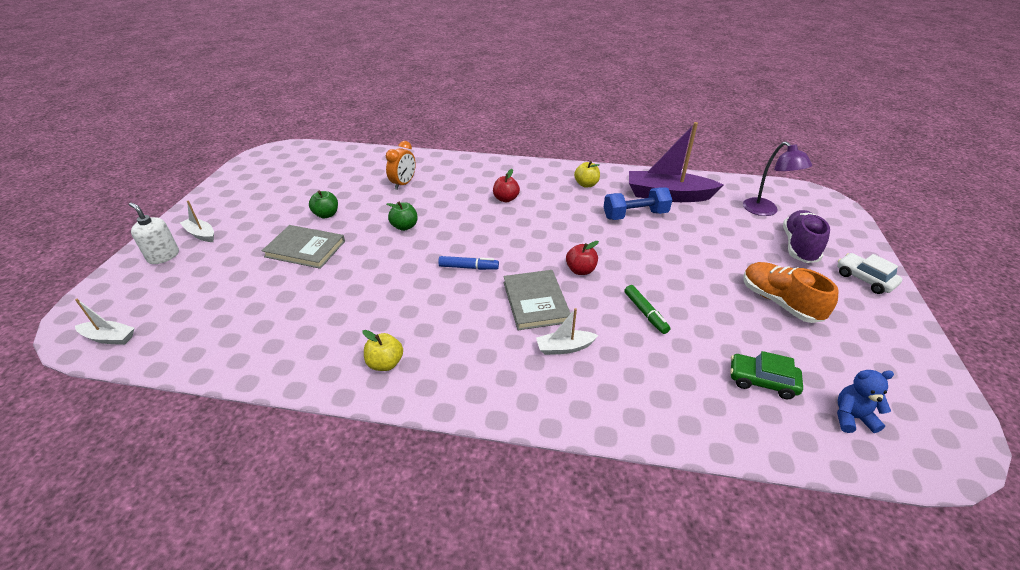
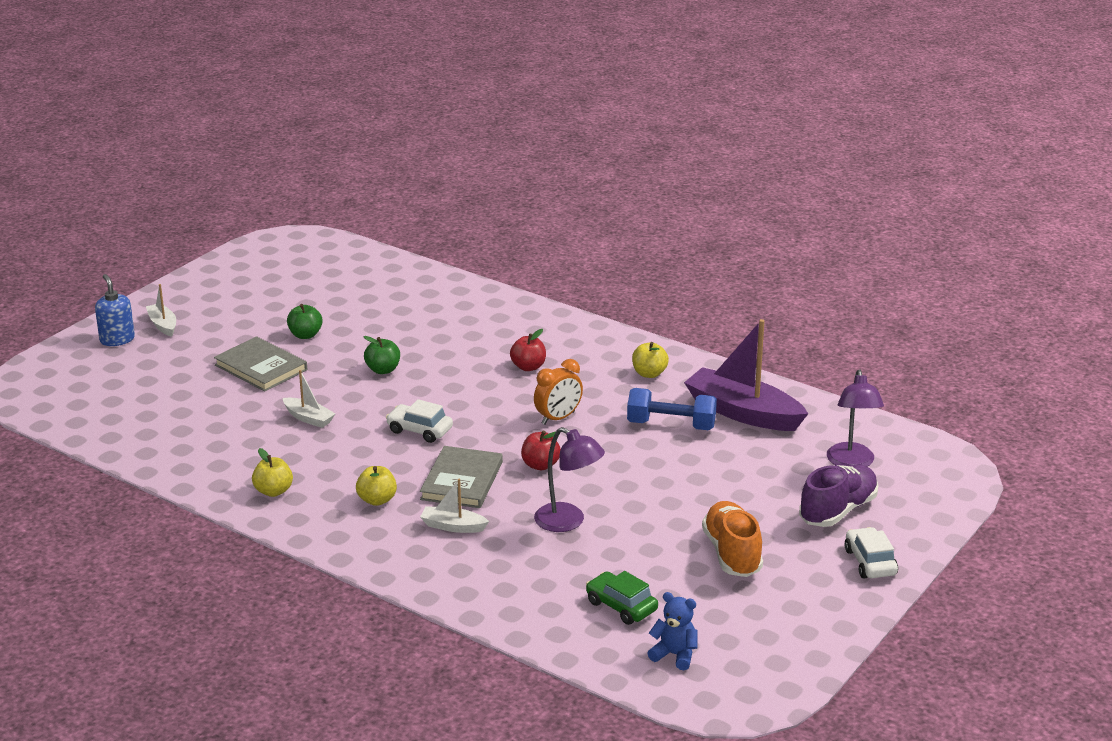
camera: 25 degrees right, 10 degrees down
white boat [75,299,135,345] -> white boat moved to [283,370,335,428]
white soap dispenser [129,202,179,264] -> blue soap dispenser [95,274,135,346]
orange clock [386,141,416,190] -> orange clock moved to [534,359,583,425]
blue marker [438,256,499,270] -> white car [386,399,453,443]
green marker [624,285,671,334] -> purple lamp [534,427,605,532]
none -> yellow apple [356,466,397,506]

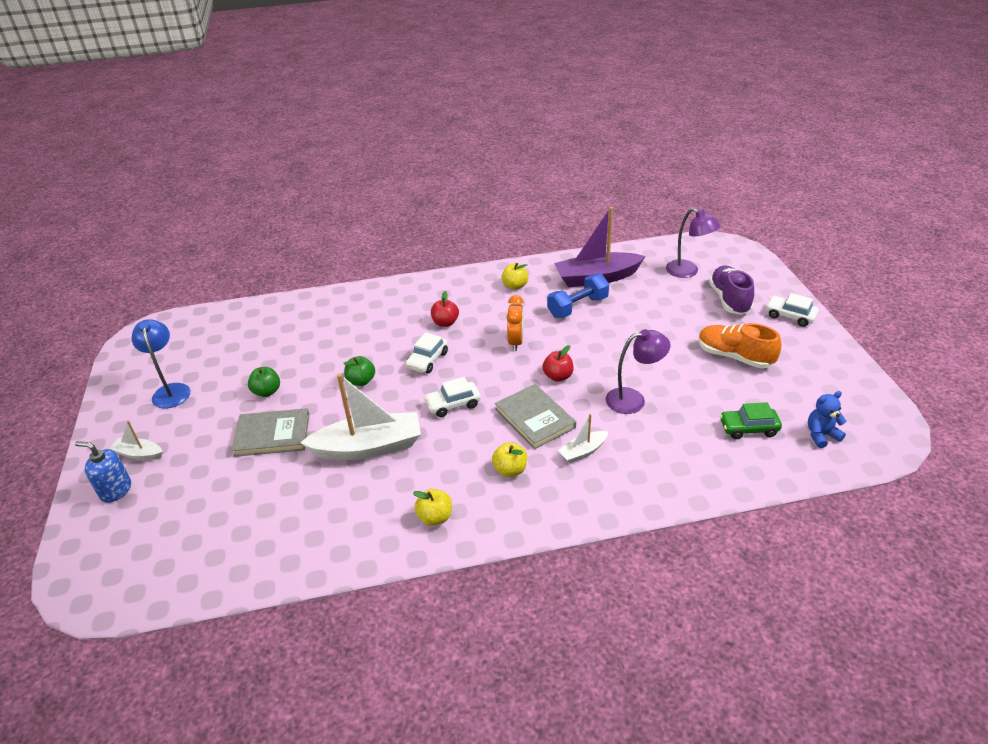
camera: 45 degrees left, 10 degrees up
white boat [283,370,335,428] -> white boat [300,374,421,460], size x2.07
none -> blue lamp [132,319,190,408]
none -> white car [405,332,448,373]

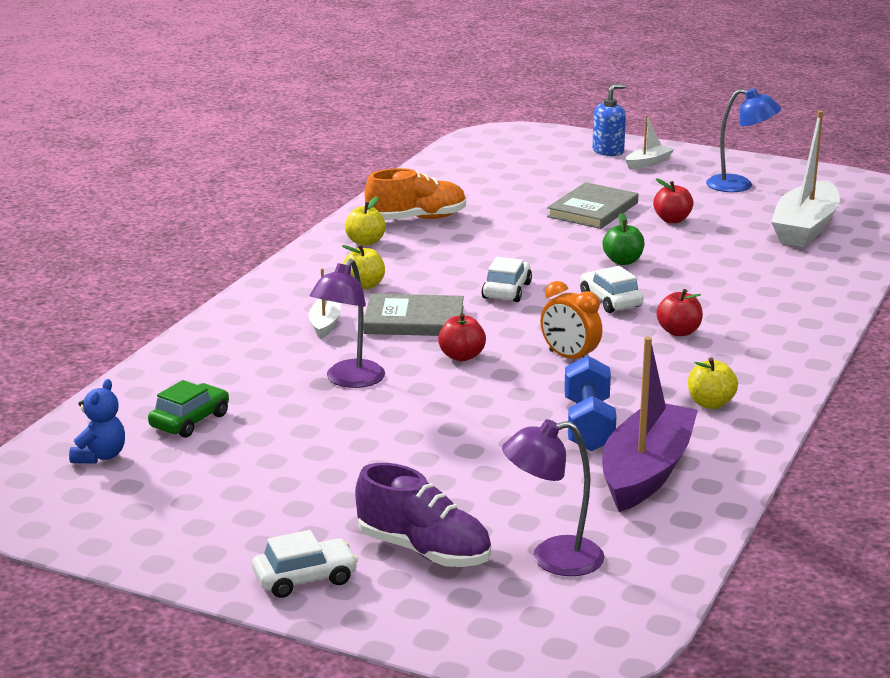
camera: 125 degrees right, 15 degrees down
green apple [248,367,280,397] -> red apple [653,178,694,223]
white boat [300,374,421,460] -> white boat moved to [771,111,840,247]
orange shoe [698,323,781,368] -> orange shoe moved to [365,168,466,220]

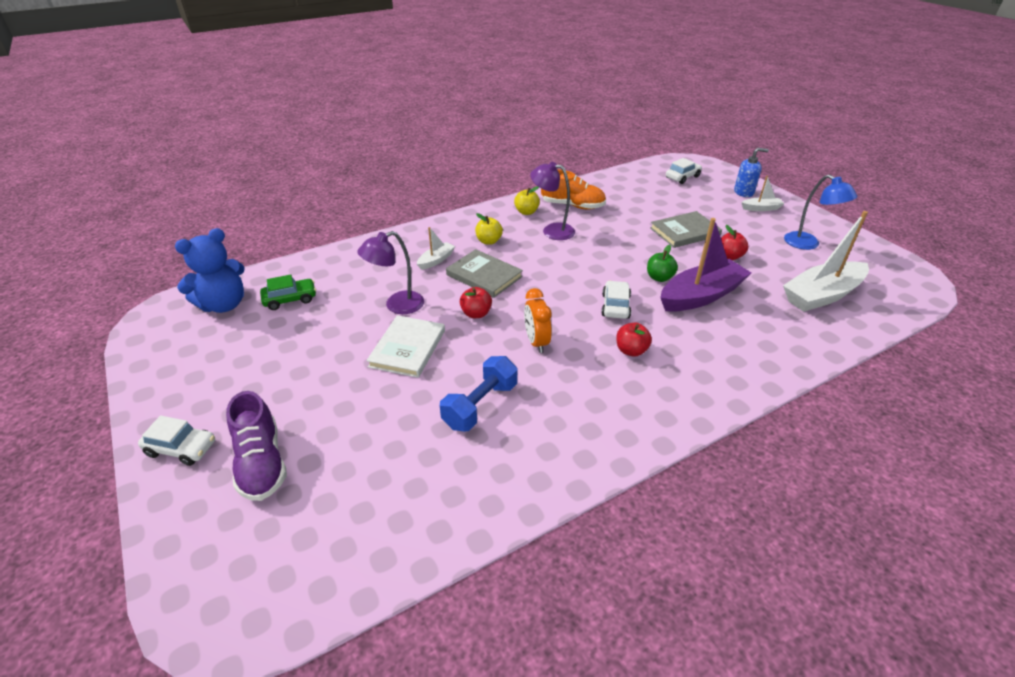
camera: 35 degrees right, 15 degrees up
blue teddy bear [69,379,125,464] -> blue teddy bear [175,228,245,313], size x1.78
white car [481,257,532,302] -> white car moved to [666,158,702,184]
purple lamp [502,419,605,576] -> purple lamp moved to [530,162,575,240]
purple boat [602,337,698,512] -> purple boat moved to [660,218,751,312]
yellow apple [688,358,738,409] -> none
none -> white book [366,315,445,378]

